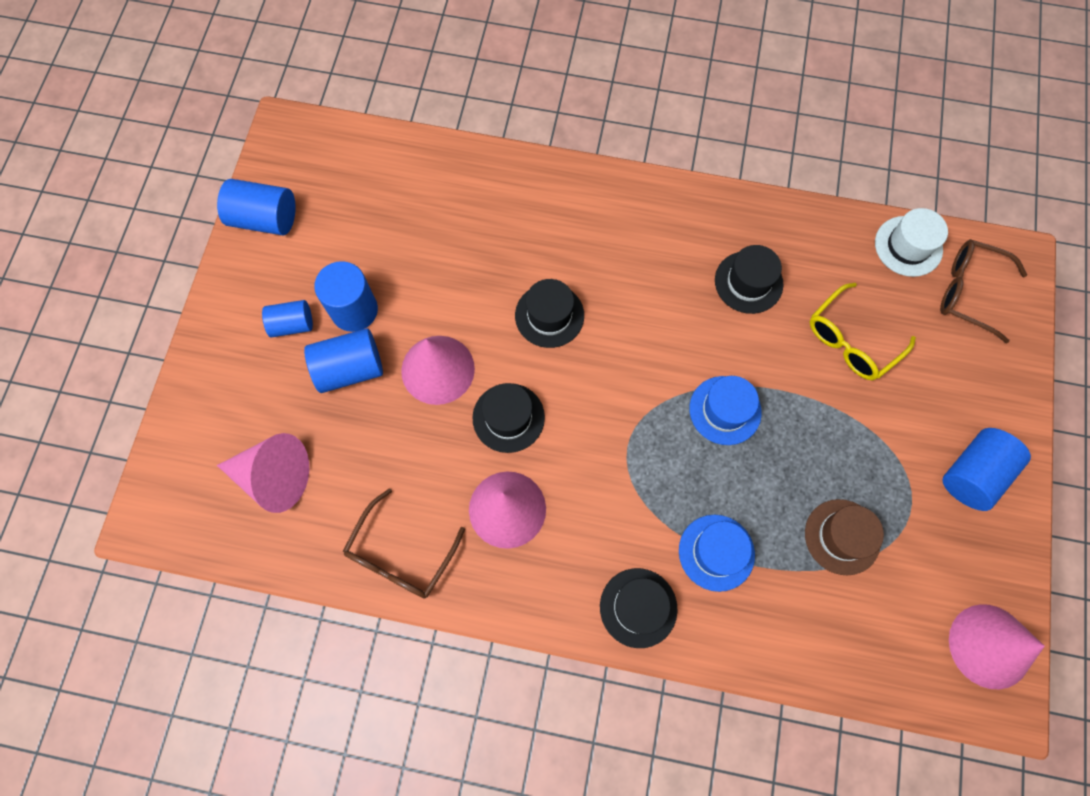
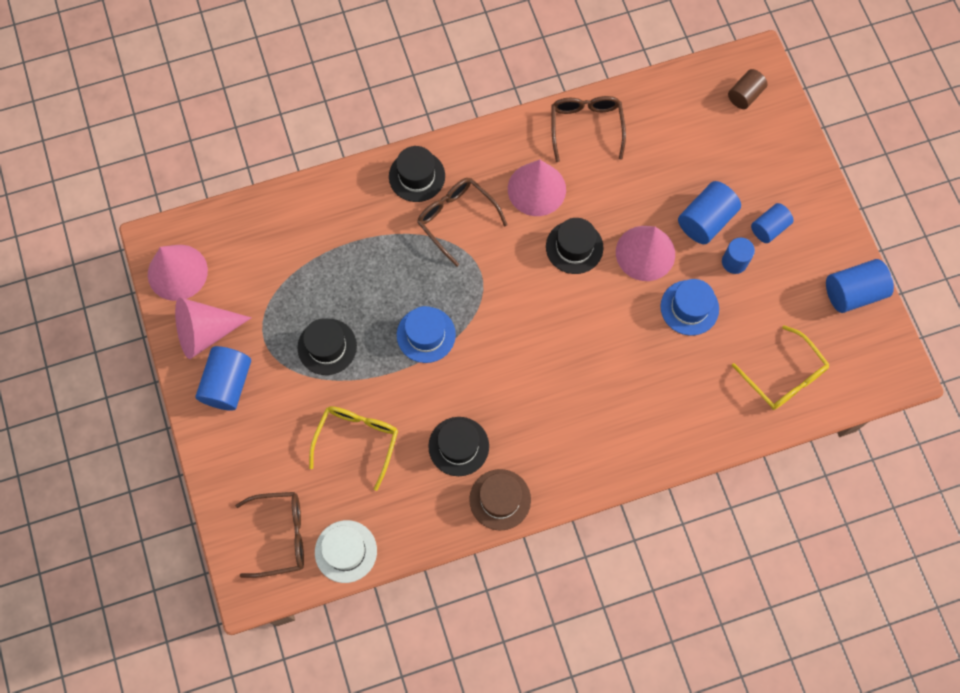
camera: 150 degrees right, 0 degrees up
pink cone [217,433,309,513] -> pink cone moved to [175,298,252,359]
blue cylinder [314,261,378,332] -> blue cylinder [722,238,755,274], size x0.65
black hat [515,279,584,348] -> black hat moved to [298,318,357,375]
blue hat [679,515,755,592] -> blue hat moved to [660,279,719,336]
brown hat [805,499,884,575] -> brown hat moved to [469,469,531,530]
none -> brown glasses [417,178,508,267]
none -> brown cylinder [728,69,768,109]
none -> yellow glasses [732,325,830,410]

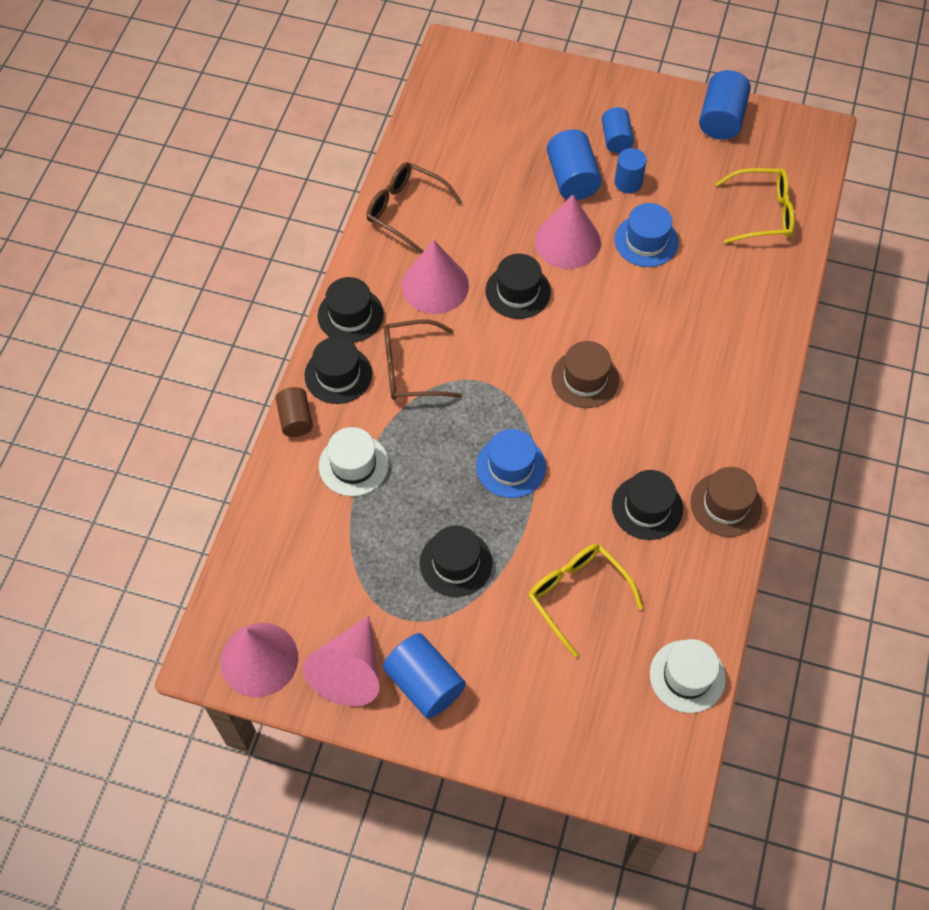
camera: 55 degrees left, 10 degrees down
brown glasses [235,492,304,578] -> none
brown cylinder [728,69,768,109] -> brown cylinder moved to [276,387,313,437]
none -> black hat [318,277,384,343]
none -> white hat [319,427,389,496]
none -> brown hat [551,341,619,408]

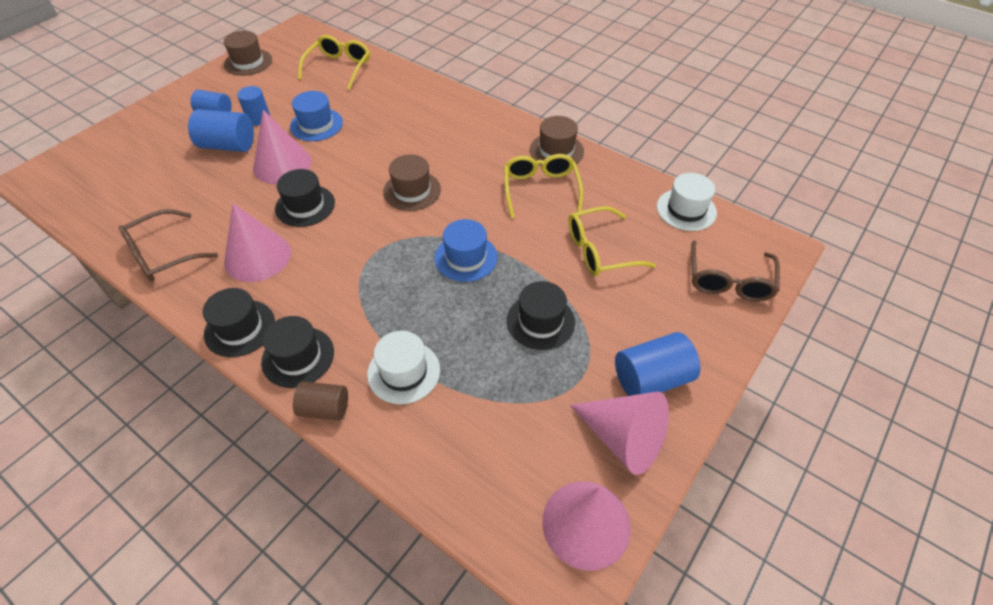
camera: 70 degrees left, 10 degrees down
brown glasses [384,319,462,400] -> brown glasses moved to [691,240,780,302]
black hat [612,470,683,540] -> yellow glasses [504,154,583,218]
blue cylinder [699,70,751,140] -> brown hat [224,31,272,76]

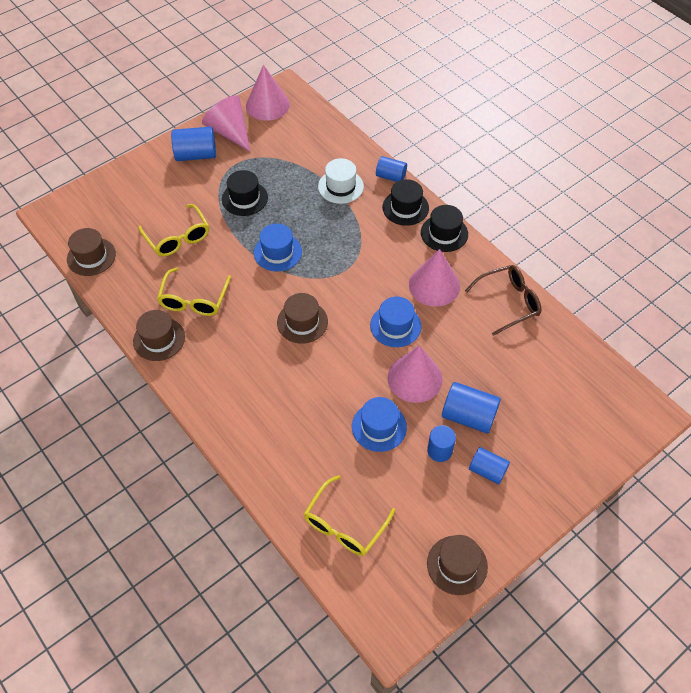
camera: 165 degrees left, 5 degrees up
black hat [275,169,335,227] -> blue hat [370,297,421,347]
brown cylinder [293,381,348,421] -> blue cylinder [376,156,407,182]
yellow glasses [568,206,656,276] -> yellow glasses turned 60 degrees clockwise [139,204,209,257]
white hat [657,173,717,231] -> brown hat [67,228,116,276]
brown glasses [691,240,780,302] -> none

